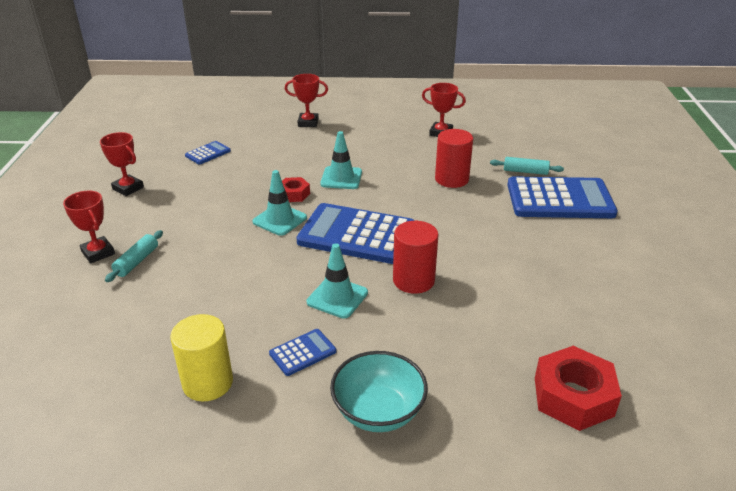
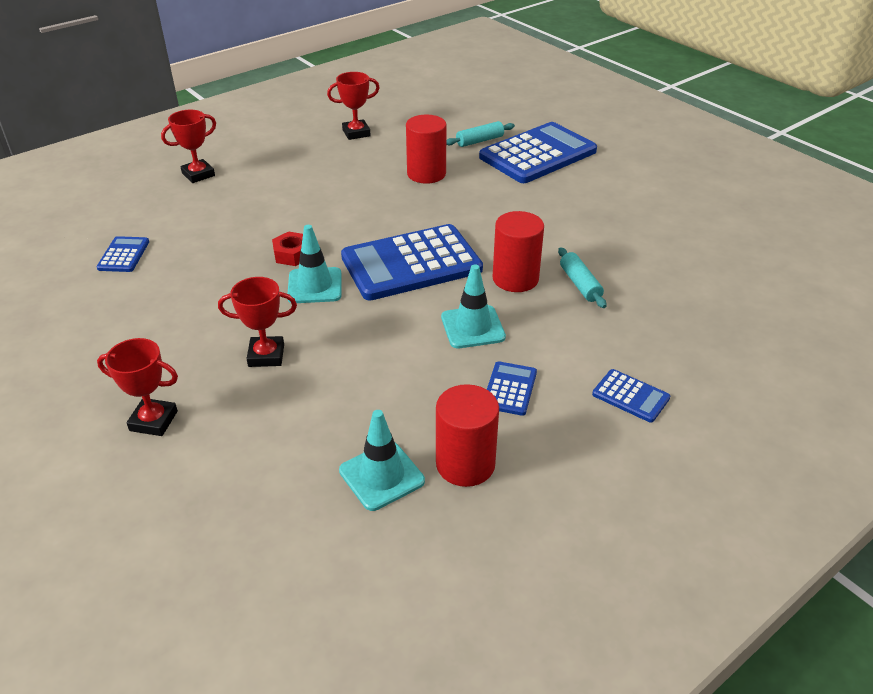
camera: 40 degrees left, 5 degrees up
red trophy [100,132,144,196] -> red trophy moved to [218,277,297,367]
turquoise rolling pin [105,230,163,282] -> turquoise rolling pin moved to [558,247,606,308]
yellow cylinder [170,314,233,401] -> red cylinder [436,384,499,487]
turquoise traffic cone [320,131,362,189] -> turquoise traffic cone moved to [339,410,425,511]
turquoise bowl [330,351,428,432] -> blue calculator [592,369,670,423]
red nut [535,346,622,431] -> none

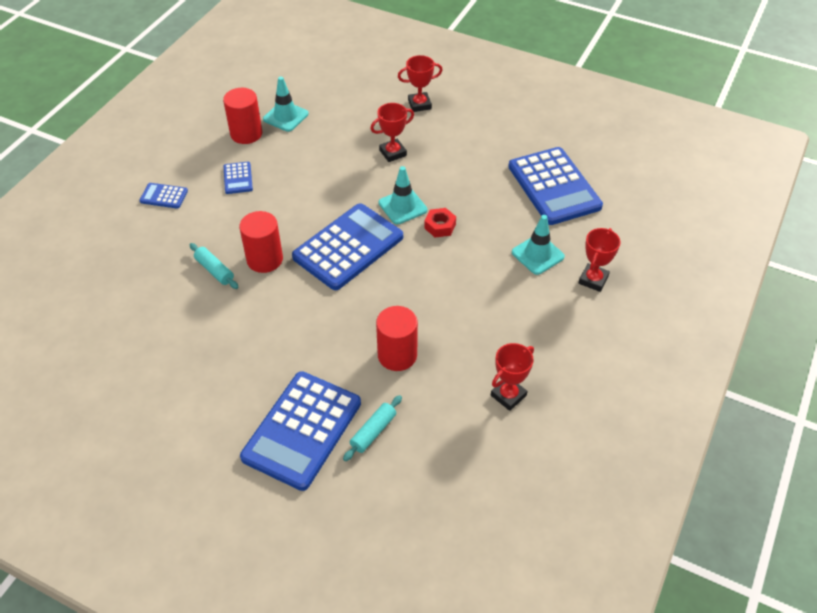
camera: 155 degrees right, 10 degrees up
blue calculator [96,236,149,272] -> blue calculator [508,147,603,225], size x2.25
turquoise traffic cone [441,264,506,348] -> turquoise traffic cone moved to [512,215,565,275]

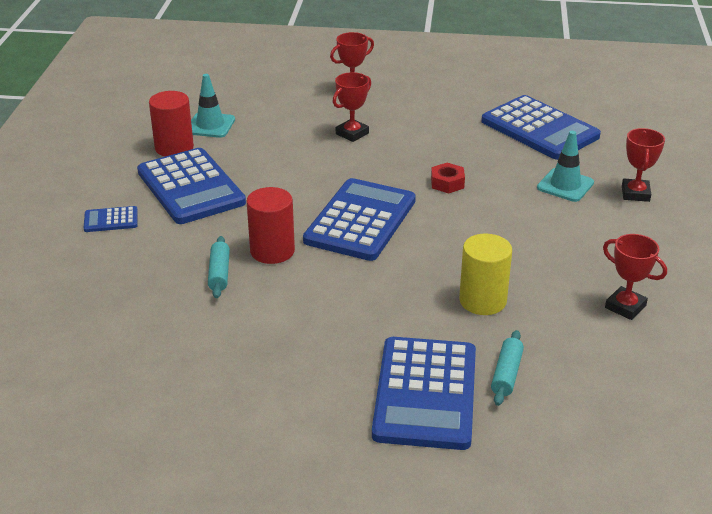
camera: 20 degrees left, 15 degrees down
turquoise rolling pin [190,243,239,289] -> turquoise rolling pin turned 60 degrees clockwise [208,236,230,298]
blue calculator [224,162,253,194] -> blue calculator [137,148,246,224], size x2.25
red cylinder [376,306,418,371] -> yellow cylinder [459,234,512,315]
turquoise traffic cone [378,166,427,224] -> none
red trophy [491,343,534,411] -> red trophy turned 75 degrees counterclockwise [603,234,667,320]

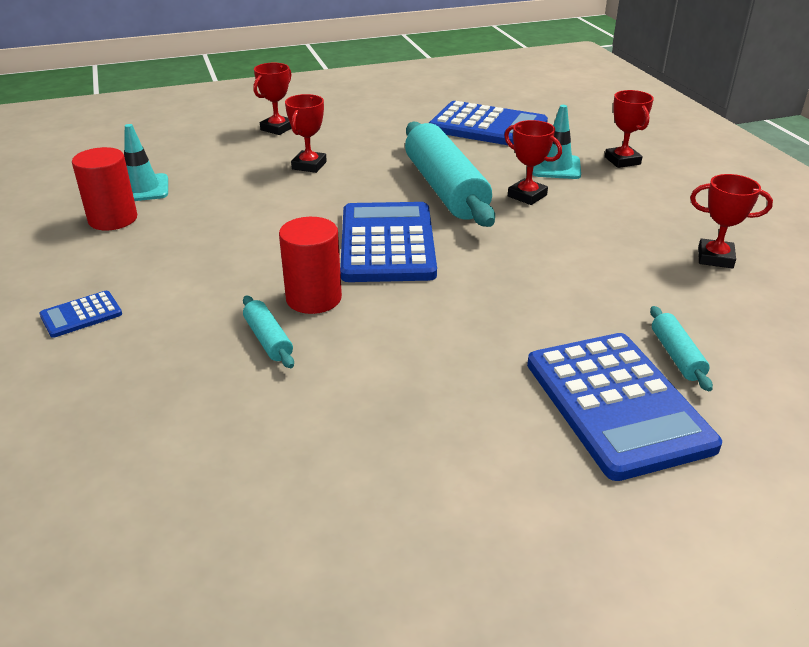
camera: 25 degrees left, 0 degrees up
blue calculator [137,148,246,224] -> none
red nut [431,163,465,193] -> turquoise rolling pin [405,122,495,227]
yellow cylinder [459,234,512,315] -> none
none -> red trophy [504,120,562,205]

